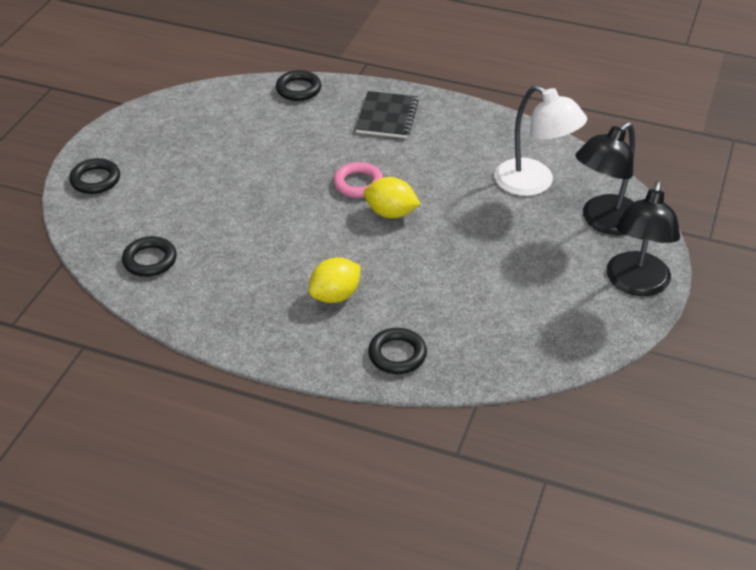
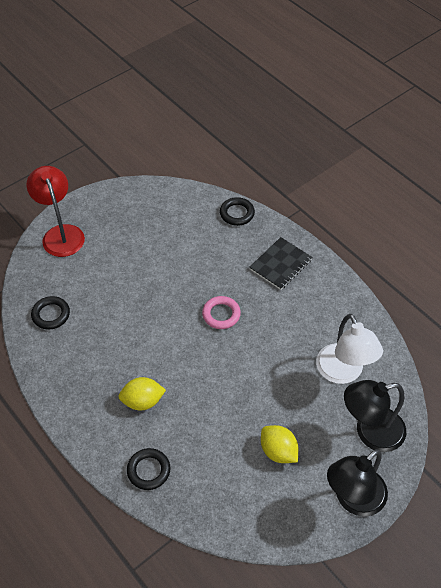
camera: 30 degrees right, 10 degrees up
black ring [69,158,120,194] -> red lamp [27,166,85,257]
yellow lemon [364,177,420,218] -> yellow lemon moved to [261,425,298,463]

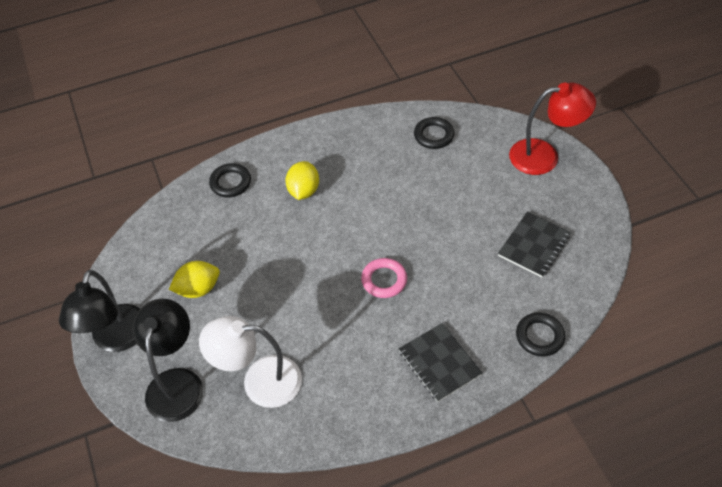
camera: 110 degrees right, 0 degrees up
black lamp [327,449,388,517] -> black lamp turned 150 degrees counterclockwise [59,270,140,352]
none -> black notebook [498,212,571,278]

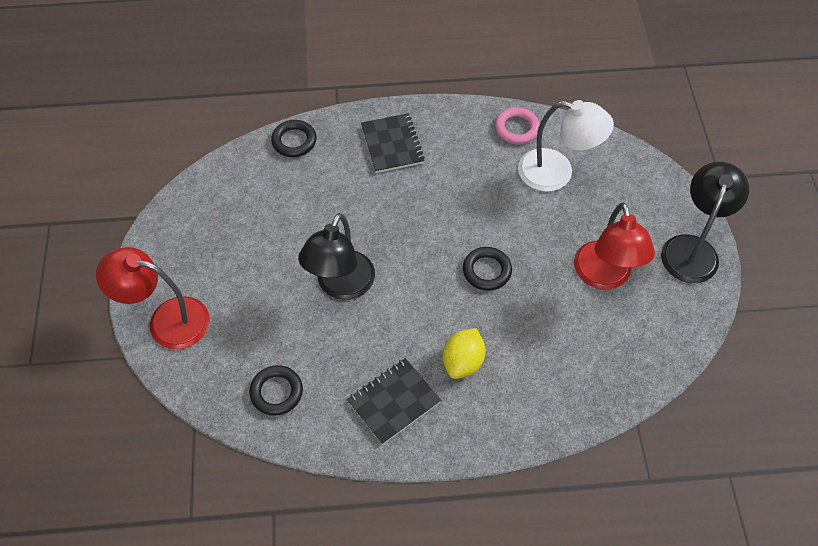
camera: 165 degrees left, 5 degrees up
black lamp [133,299,203,422] -> black lamp moved to [298,213,375,300]
yellow lemon [169,261,220,298] -> red lamp [574,202,655,290]
black ring [209,163,251,197] -> black ring moved to [463,247,512,291]
pink ring [361,258,407,298] -> pink ring moved to [495,107,540,144]
black notebook [498,212,571,278] -> black notebook moved to [347,358,441,445]

